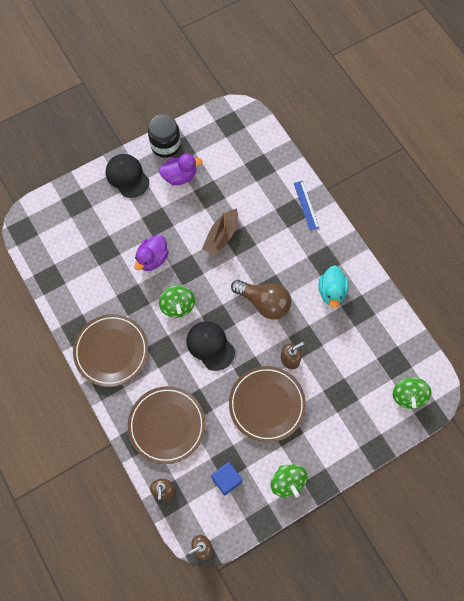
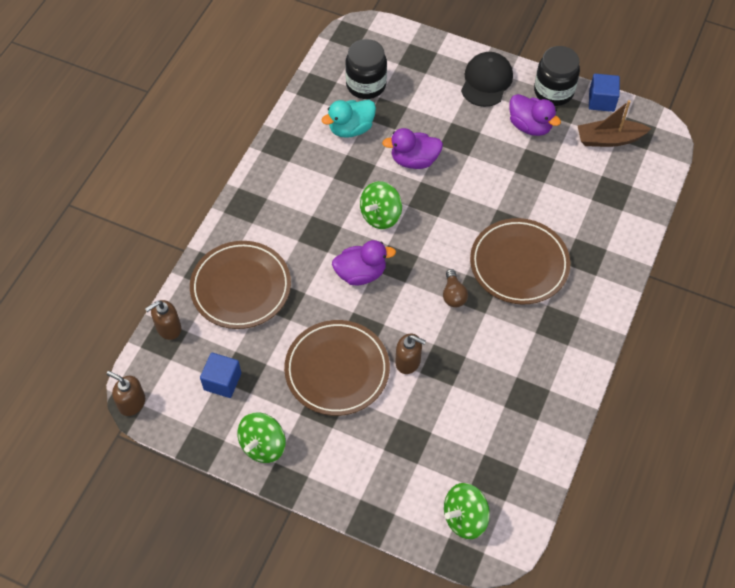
camera: 55 degrees right, 10 degrees down
brown plate [73,314,148,387] -> brown plate moved to [470,218,570,304]
black cap [187,321,235,371] -> purple duck [332,240,396,286]
brown boat [202,209,238,256] -> brown boat moved to [578,100,651,147]
brown light bulb [231,280,292,320] -> brown light bulb [443,269,468,307], size x0.51
blue ruler [294,181,319,230] -> none
turquoise duck [319,266,349,308] -> turquoise duck moved to [322,100,376,138]
none -> black jar [345,39,387,99]
none -> blue cube [589,74,620,112]

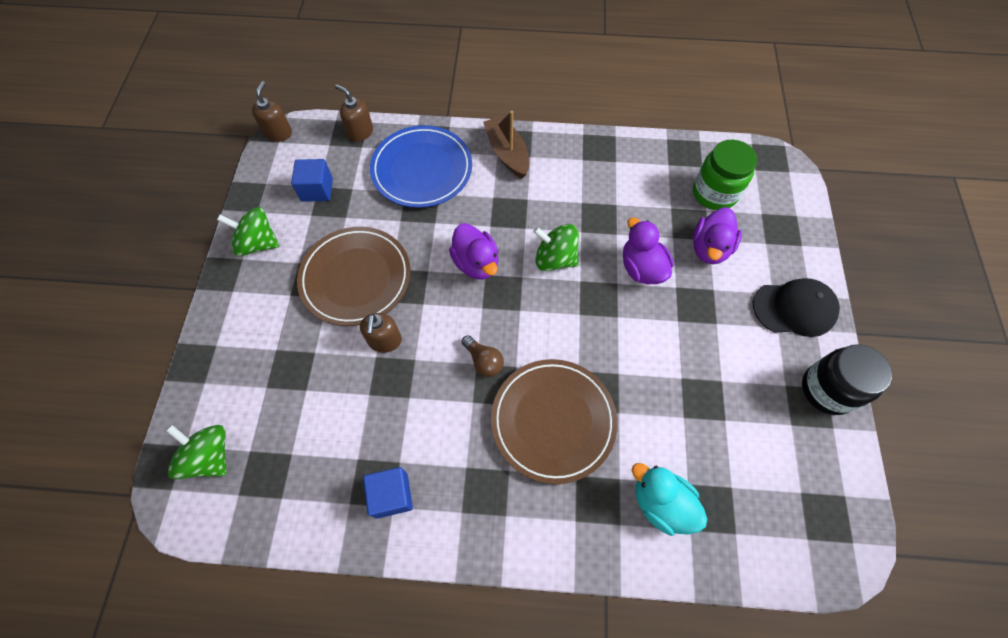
camera: 70 degrees right, 5 degrees up
brown plate [190,241,291,329] -> blue plate [370,125,472,208]
turquoise duck [322,100,376,138] -> turquoise duck moved to [632,463,707,536]
black jar [345,39,387,99] -> green jar [693,140,757,210]
brown light bulb [443,269,468,307] -> brown light bulb turned 105 degrees counterclockwise [462,335,504,377]
purple duck [509,94,561,136] -> purple duck moved to [693,207,742,264]
brown boat [578,100,651,147] -> brown boat moved to [483,111,529,179]
blue cube [589,74,620,112] -> blue cube moved to [363,467,413,519]

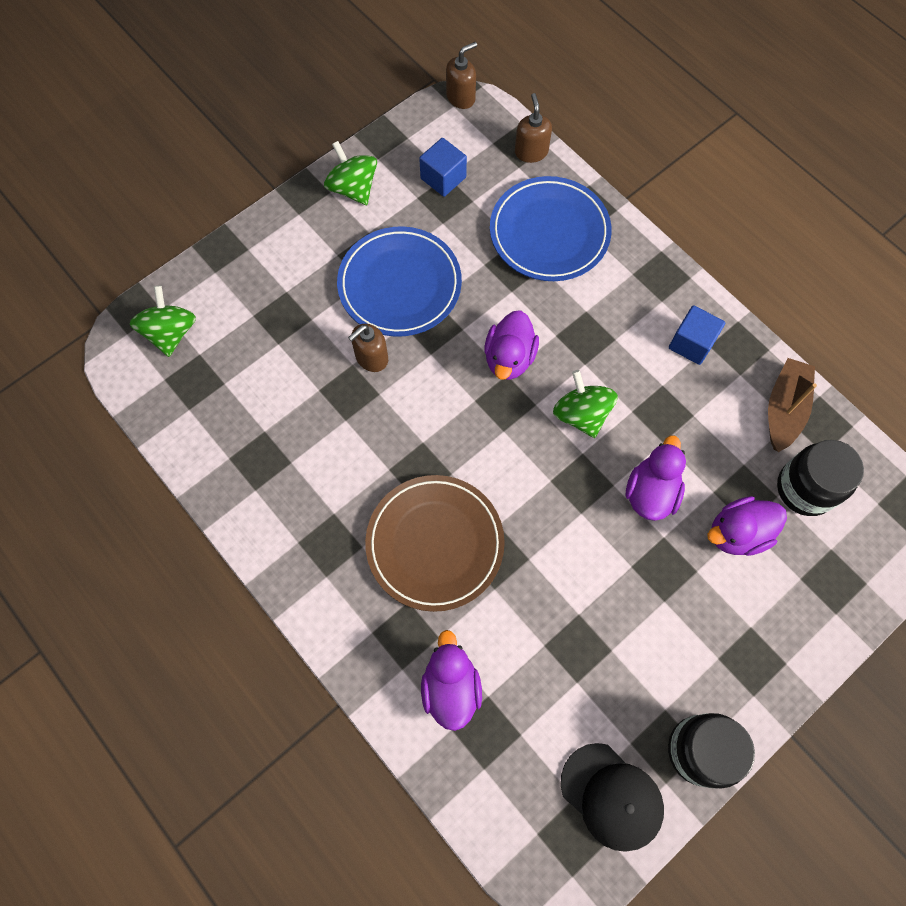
camera: 45 degrees right, 5 degrees up
brown plate [297,227,411,326] -> blue plate [337,226,462,337]
blue cube [363,467,413,519] -> blue cube moved to [669,305,725,365]
brown light bulb [462,335,504,377] -> none
brown boat [483,111,529,179] -> brown boat moved to [768,358,817,452]
turquoise duck [632,463,707,536] -> purple duck [421,630,482,731]
green jar [693,140,757,210] -> black jar [777,440,864,516]
black cap [753,278,840,337] -> black cap moved to [561,743,664,852]

